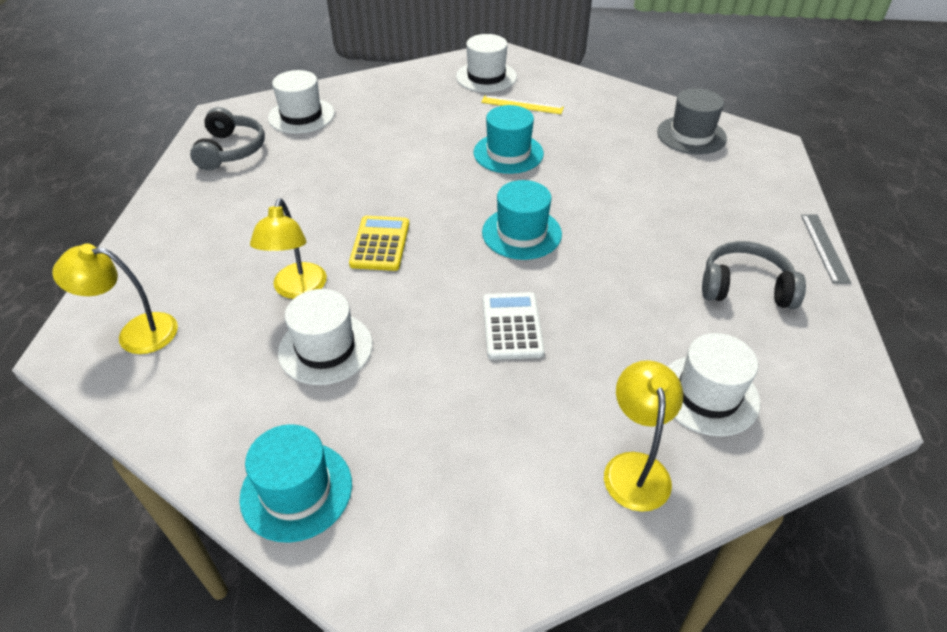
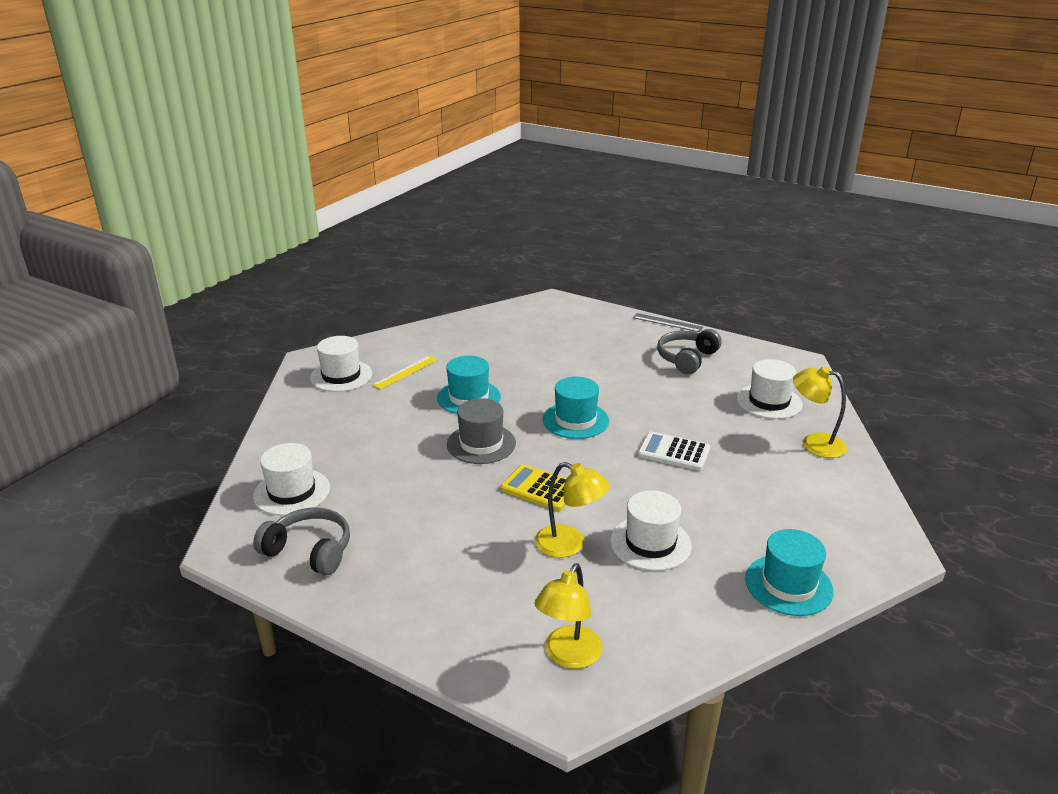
camera: 65 degrees left, 15 degrees down
grey hat [657,88,727,154] -> grey hat moved to [447,398,516,464]

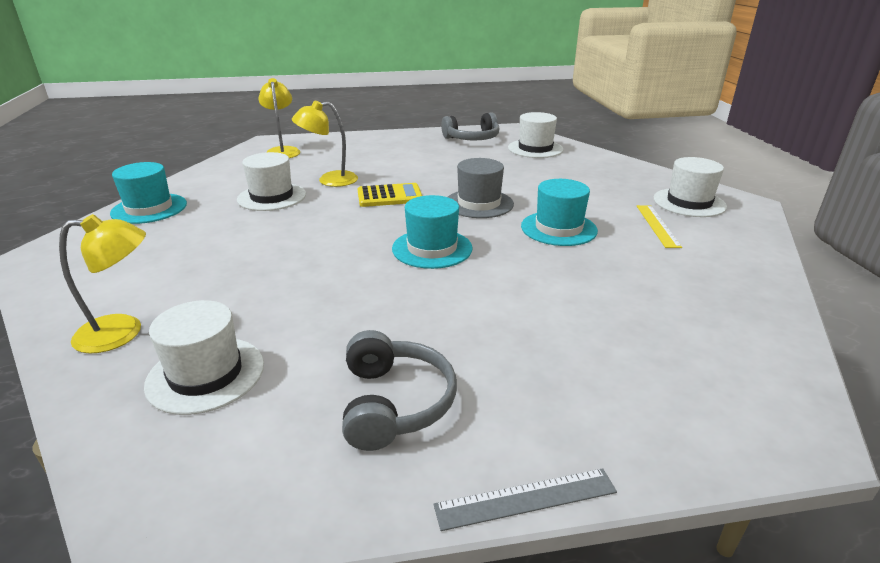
camera: 140 degrees right, 0 degrees up
white calculator [638,432,710,471] -> none

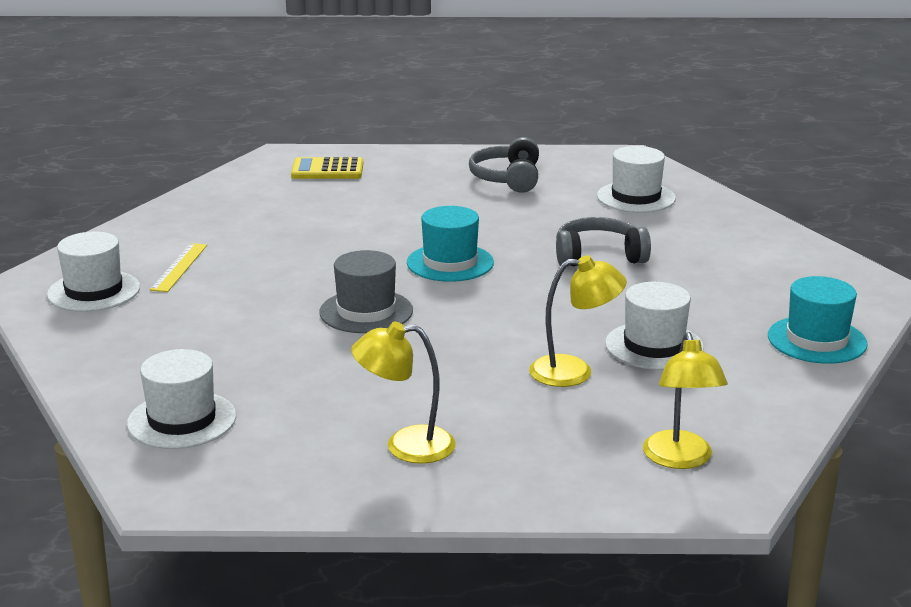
camera: 170 degrees left, 5 degrees down
yellow lamp [59,214,146,354] -> yellow lamp moved to [351,322,456,464]
yellow calculator [358,183,422,207] -> yellow calculator moved to [291,157,363,179]
grey ruler [434,468,617,531] -> none
grey headphones [441,112,499,141] -> grey headphones moved to [556,217,651,267]
turquoise hat [521,179,598,246] -> none

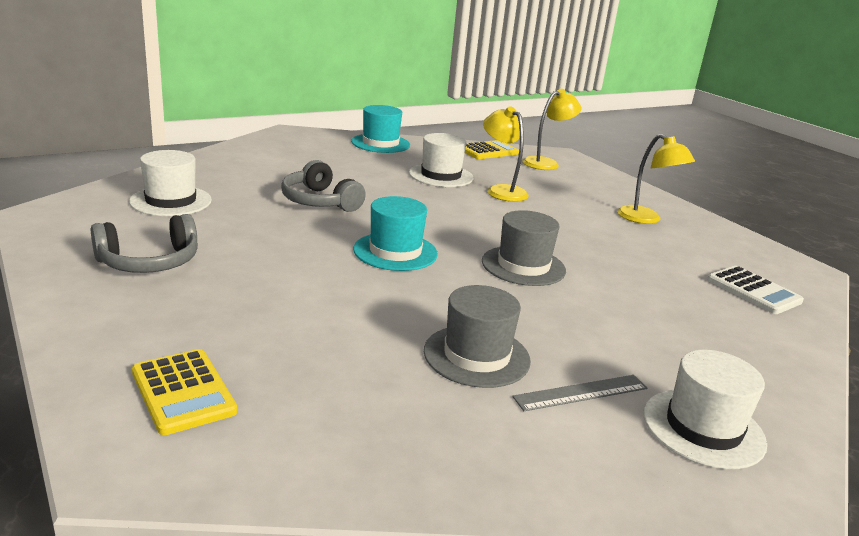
camera: 125 degrees left, 0 degrees up
white hat [127,349,236,449] -> white calculator [707,266,804,314]
yellow ruler [150,243,207,292] -> grey ruler [512,375,647,411]
none -> grey hat [424,285,531,388]
none -> yellow calculator [465,140,519,159]

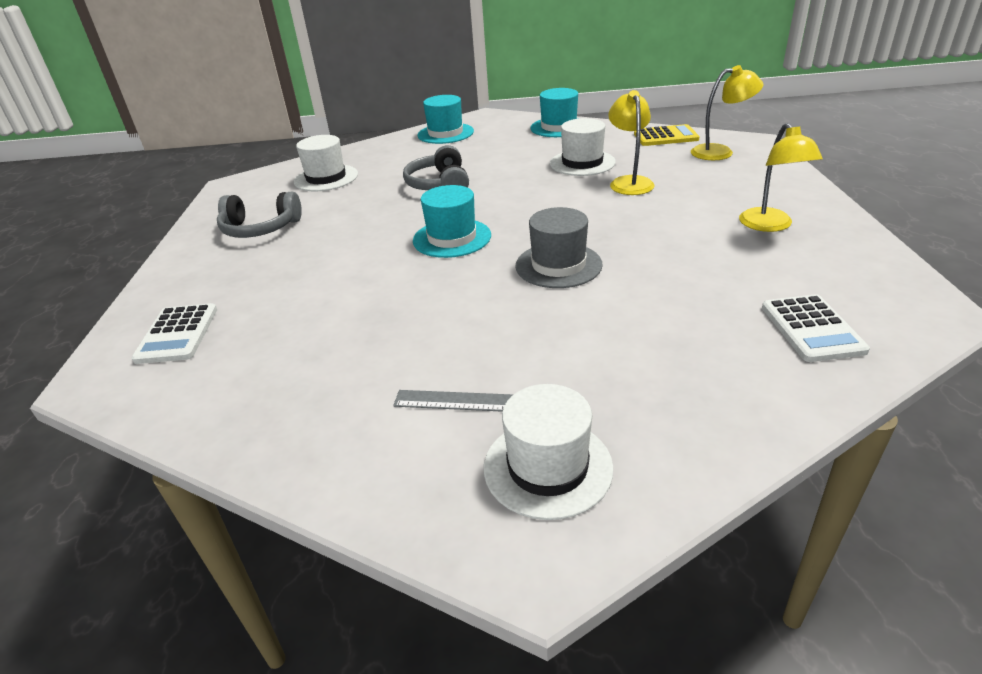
camera: 35 degrees right, 10 degrees up
yellow calculator [132,349,237,435] -> white calculator [132,303,217,364]
grey hat [424,285,531,388] -> none
none -> turquoise hat [417,95,474,144]

